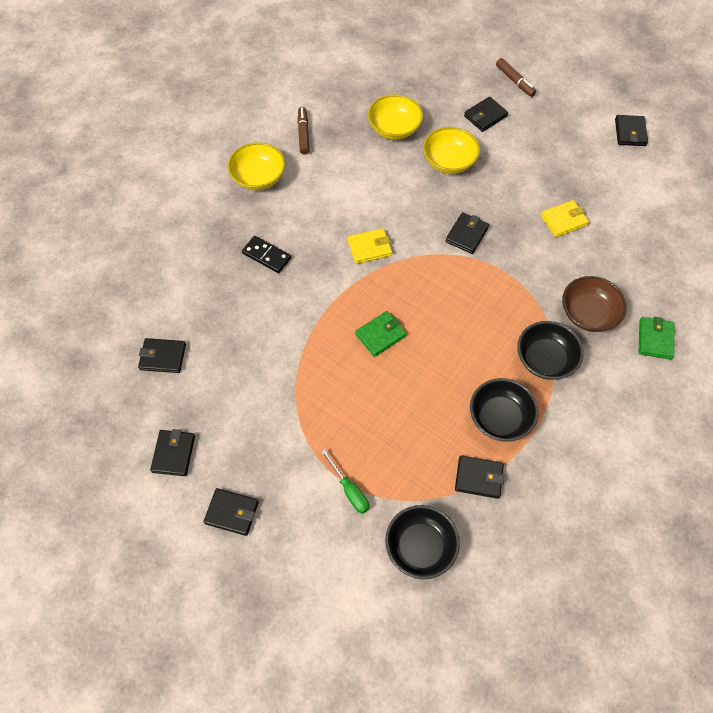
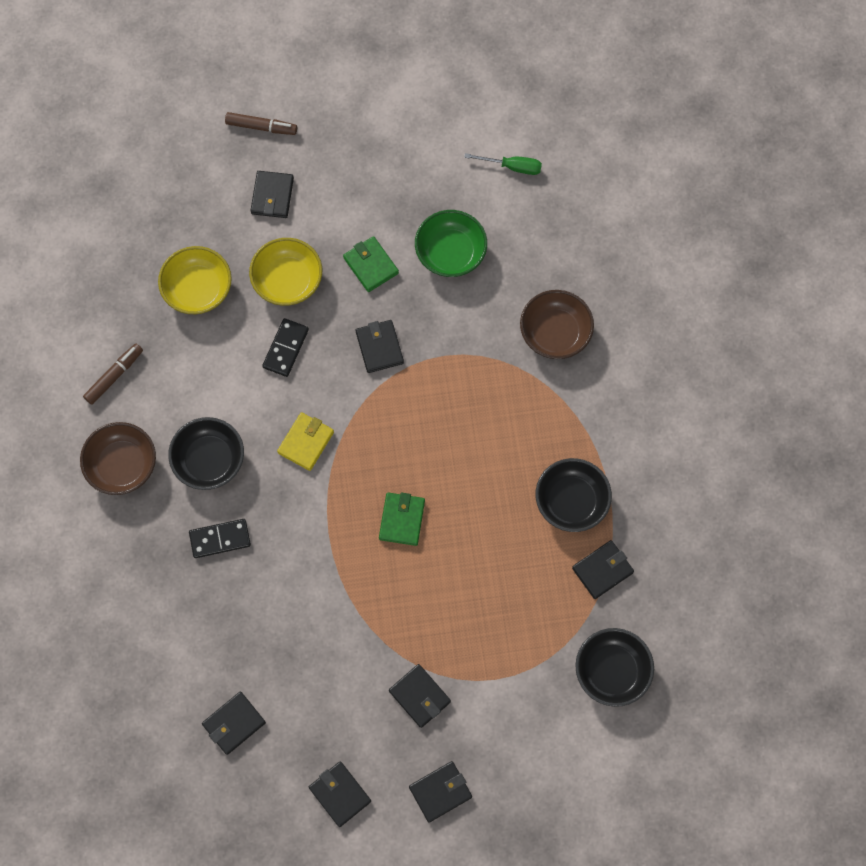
camera: 45 degrees left, 10 degrees up
yellow bowl [228,142,285,190] -> brown bowl [80,422,156,495]
brown marker [298,107,309,154] -> brown marker turned 90 degrees clockwise [83,344,143,405]
green screwdriver [321,449,369,514] -> green screwdriver moved to [464,153,542,175]
black bowl [517,321,584,380] -> black bowl moved to [168,417,244,490]
yellow wallet [541,200,589,237] -> green bowl [415,210,487,277]
black wallet [615,115,648,146] -> black wallet moved to [389,664,451,728]
green wallet [639,317,674,360] -> green wallet moved to [343,236,399,292]
none -> black domino [262,318,309,377]

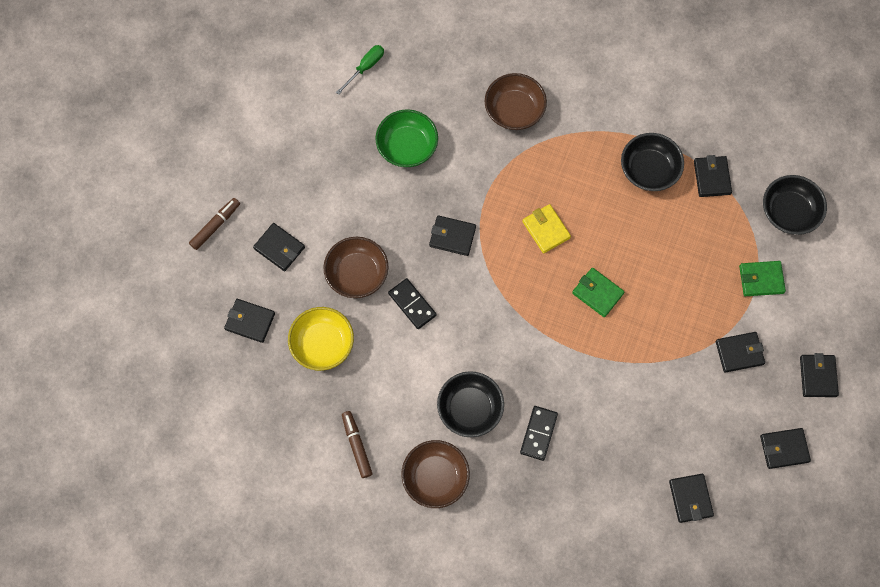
camera: 60 degrees left, 0 degrees up
yellow bowl [249,238,322,306] -> brown bowl [324,237,388,298]
yellow wallet [277,412,334,471] -> yellow wallet moved to [522,204,571,253]
green wallet [343,236,399,292] -> green wallet moved to [739,261,786,296]
none -> black wallet [224,299,275,343]

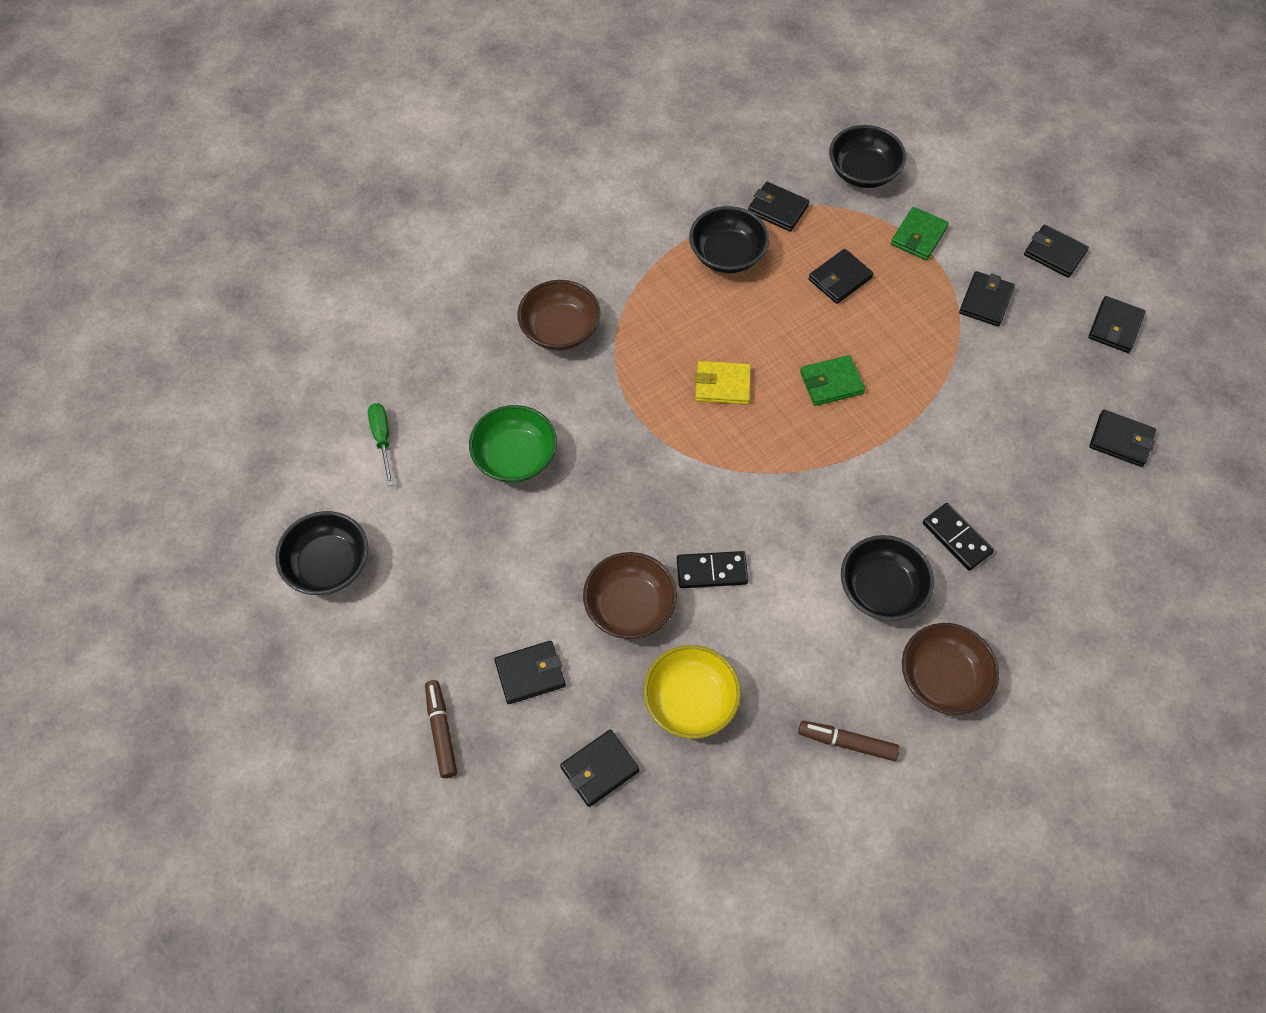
camera: 55 degrees left, 10 degrees down
black wallet [429,215,476,256] -> black wallet moved to [809,249,873,304]
none -> black bowl [275,511,368,595]

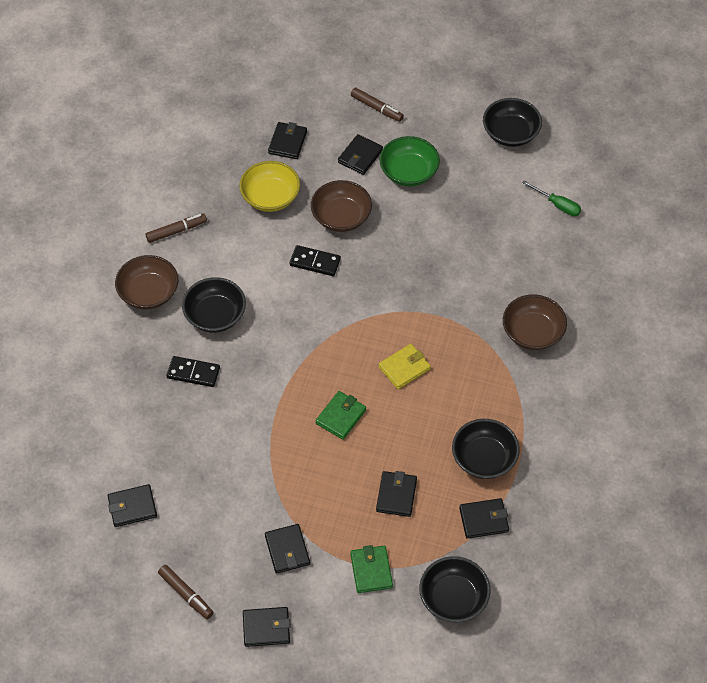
camera: 140 degrees right, 5 degrees down
green bowl [469,405,557,483] -> green bowl moved to [380,136,440,186]
black domino [677,551,748,588] -> black domino turned 60 degrees clockwise [289,245,341,276]
black wallet [1088,296,1145,353] -> brown marker [158,565,214,619]

